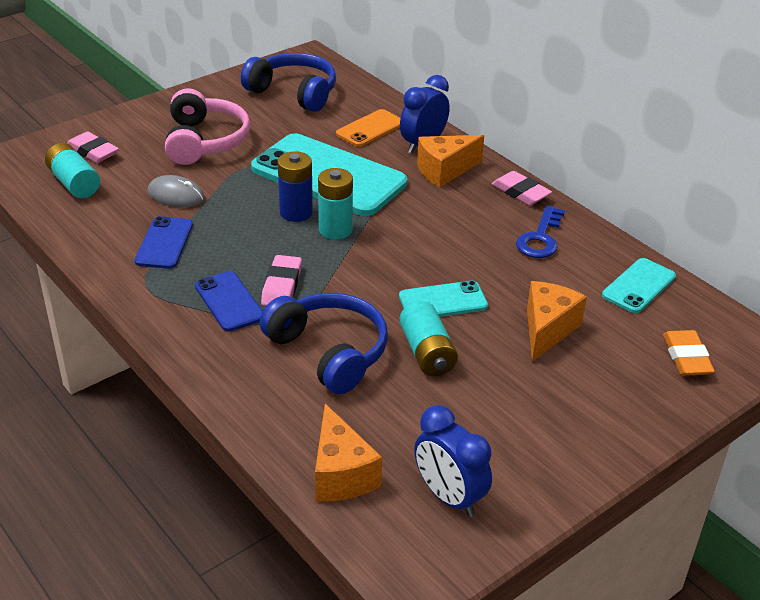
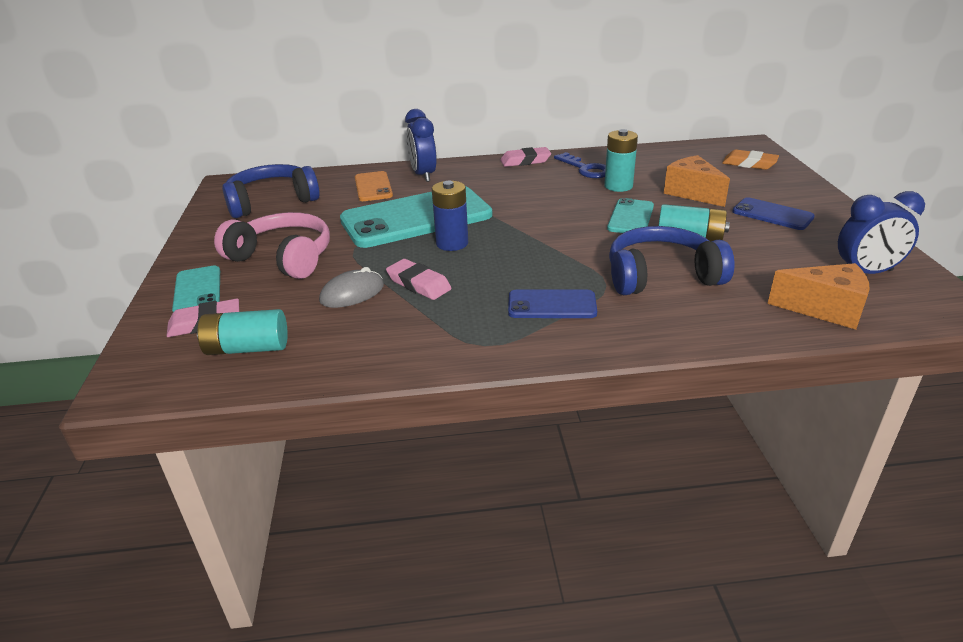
camera: 55 degrees left, 5 degrees down
blue phone [135,216,193,269] -> blue phone moved to [732,197,815,230]
pink eraser [261,255,302,306] -> pink eraser moved to [386,259,451,300]
turquoise battery [318,168,353,240] -> turquoise battery moved to [604,129,638,192]
orange cheese [417,135,484,187] -> none
turquoise phone [602,258,676,313] -> turquoise phone moved to [172,266,220,312]

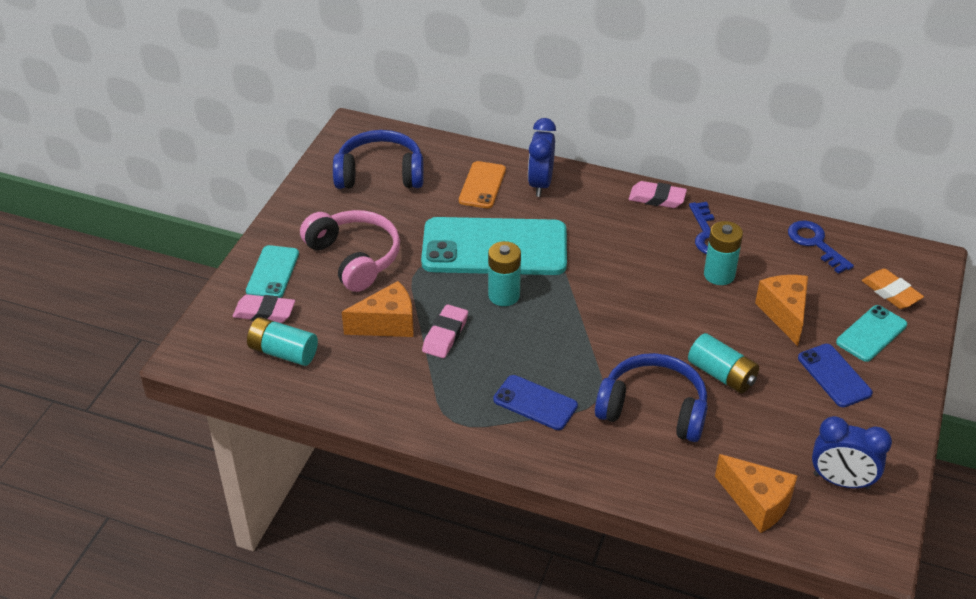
camera: 25 degrees right, 10 degrees up
grey mouse [319,267,384,308] -> orange cheese [342,281,414,337]
pink eraser [386,259,451,300] -> pink eraser turned 45 degrees clockwise [422,304,468,358]
blue battery [432,181,468,251] -> turquoise battery [488,241,521,306]
turquoise phone [607,198,654,233] -> turquoise phone moved to [836,305,907,362]
none -> blue key [788,221,854,274]

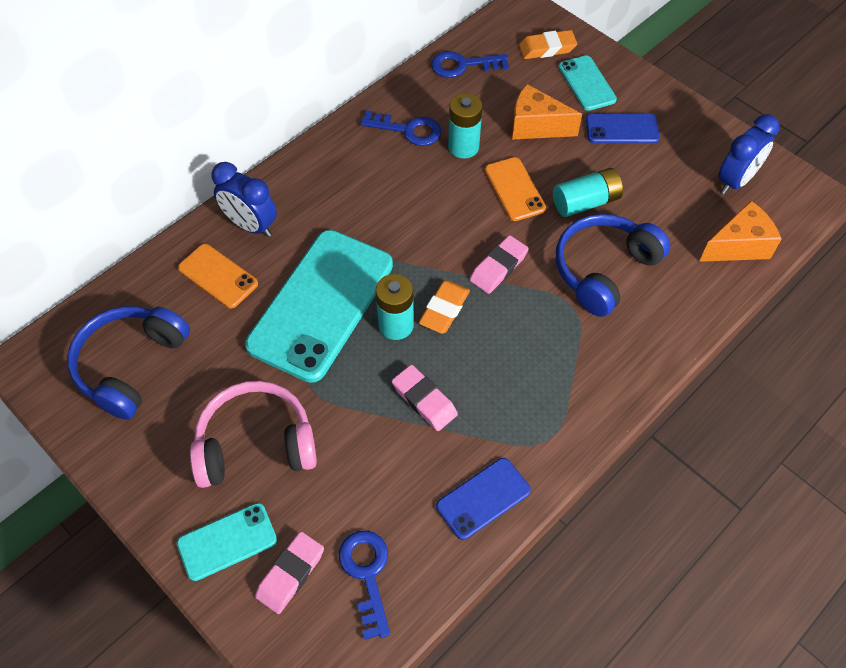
camera: 65 degrees left, 15 degrees up
turquoise phone [246,245,299,298] -> turquoise phone turned 60 degrees counterclockwise [177,503,277,581]
turquoise battery [247,317,318,366] -> blue key [339,530,390,640]
orange cheese [342,281,414,337] -> none
blue phone [493,375,578,430] -> blue phone moved to [436,458,531,540]
pink eraser [629,181,687,208] -> pink eraser moved to [470,235,529,294]
none -> orange eraser [419,280,470,334]
none -> orange phone [485,157,546,221]

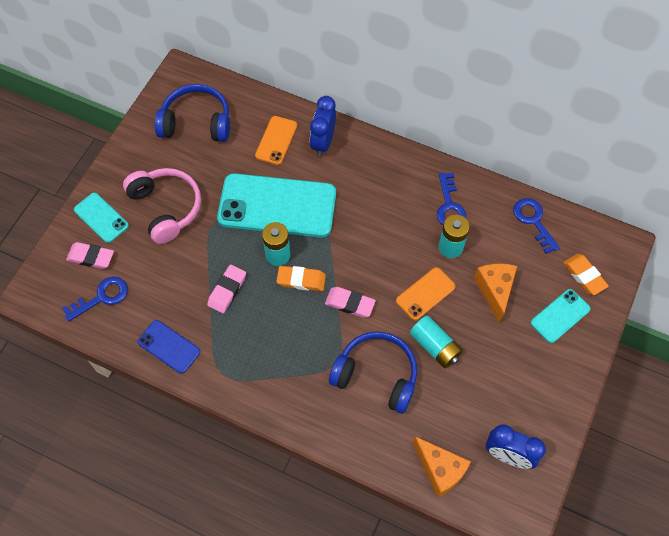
camera: 70 degrees right, 5 degrees up
blue phone [586,114,660,144] -> none

